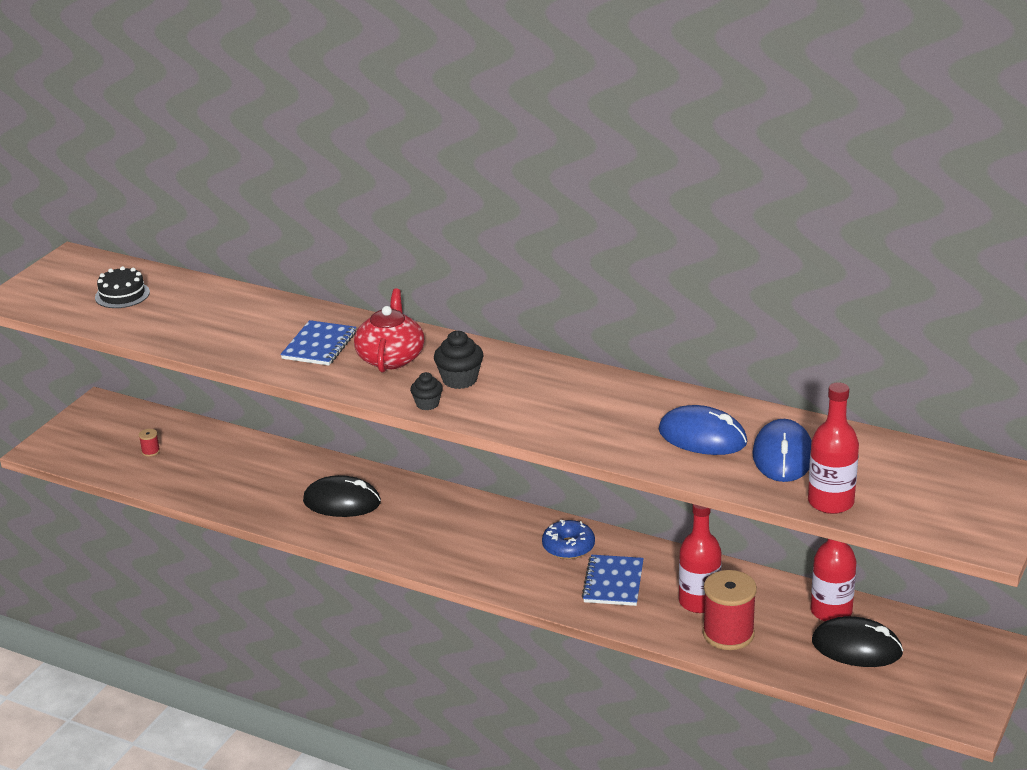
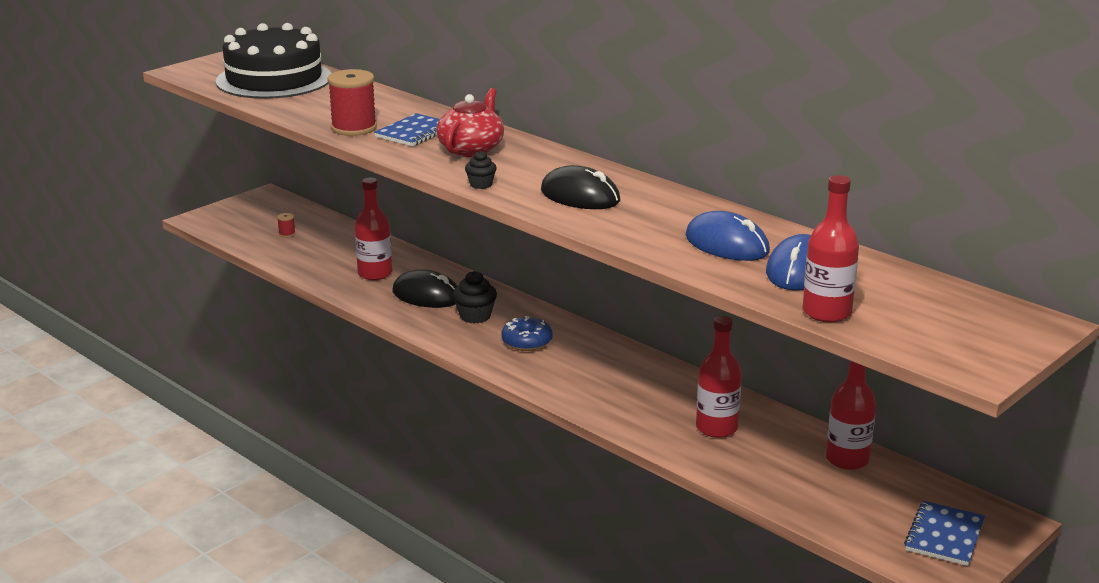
camera: 15 degrees right, 5 degrees down
black cake [95,266,150,308] -> black cake [216,23,332,99], size x2.33
black cupcake [434,331,483,389] -> black cupcake moved to [453,271,497,324]
blue donut [542,520,595,559] -> blue donut moved to [502,316,553,351]
blue notebook [582,555,644,606] -> blue notebook moved to [904,501,985,566]
red spool [703,570,757,650] -> red spool moved to [327,69,377,136]
black mouse [812,616,904,667] -> black mouse moved to [541,165,620,209]
none -> red bottle [355,178,392,280]

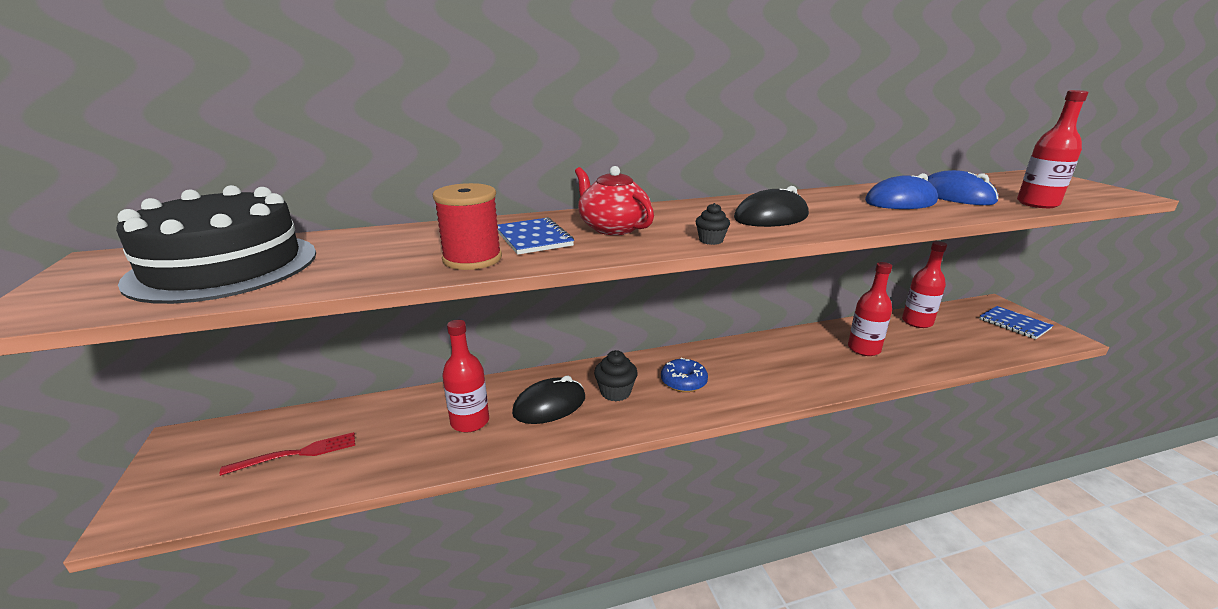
camera: 60 degrees left, 0 degrees up
red spool [277,213,296,237] -> red fork [220,432,355,476]

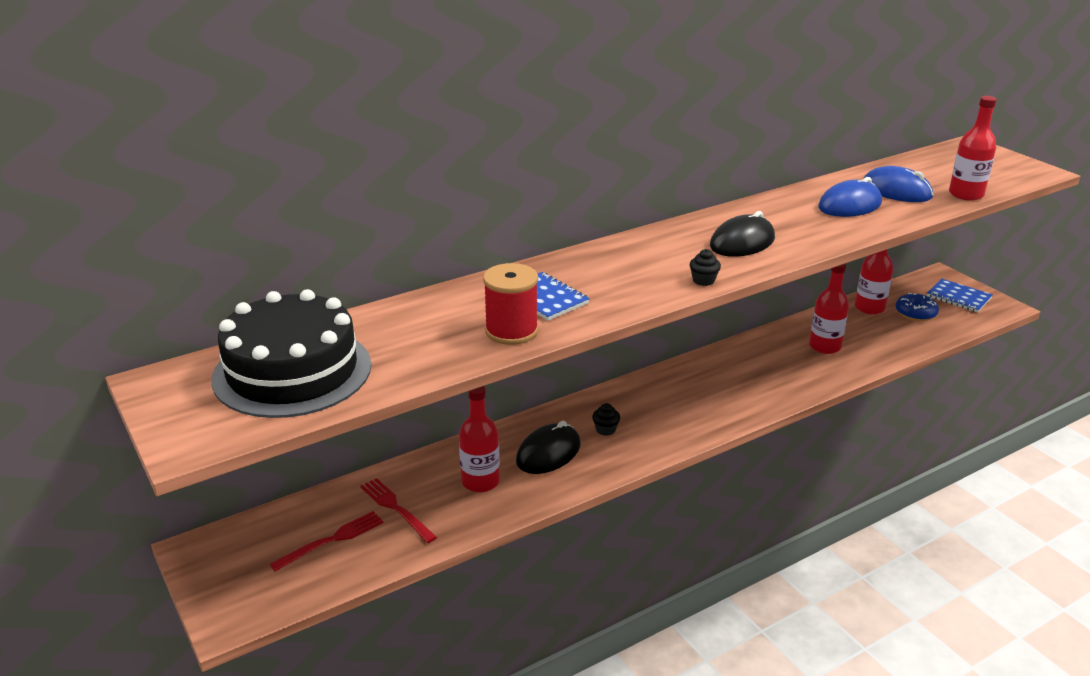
camera: 15 degrees left, 5 degrees up
red teapot [575,166,654,235] -> none
black cupcake [594,350,638,402] -> black cupcake [592,403,620,436], size x0.64
blue donut [661,358,708,392] -> blue donut moved to [896,293,939,321]
none -> red fork [360,478,437,543]

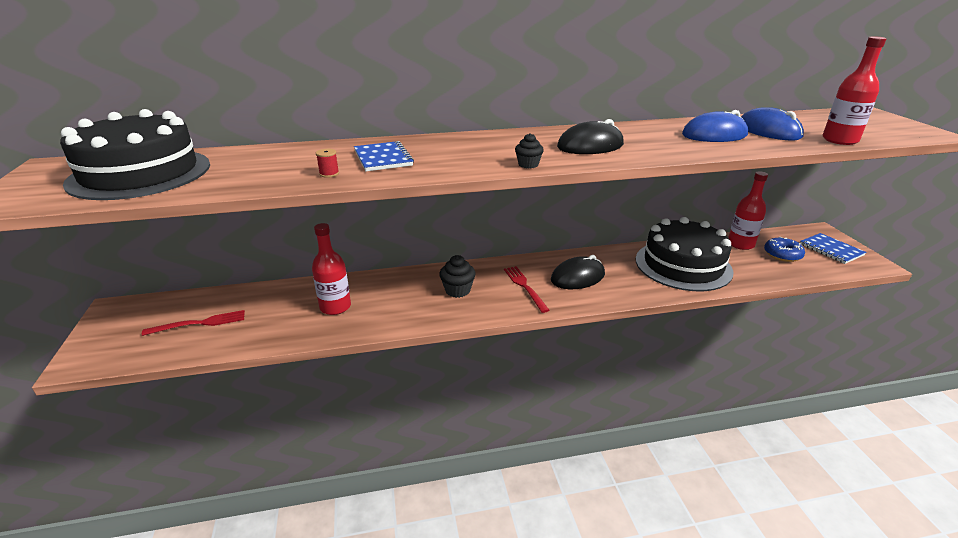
camera: 20 degrees right, 0 degrees up
red fork [360,478,437,543] -> red fork moved to [504,266,549,313]
red spool [483,263,538,345] -> red spool [316,149,339,178], size x0.42
black mouse [516,421,581,474] -> black mouse moved to [551,255,605,289]
black cupcake [592,403,620,436] -> black cupcake [439,255,476,298], size x1.56
red bottle [809,263,849,354] -> black cake [636,217,733,291]

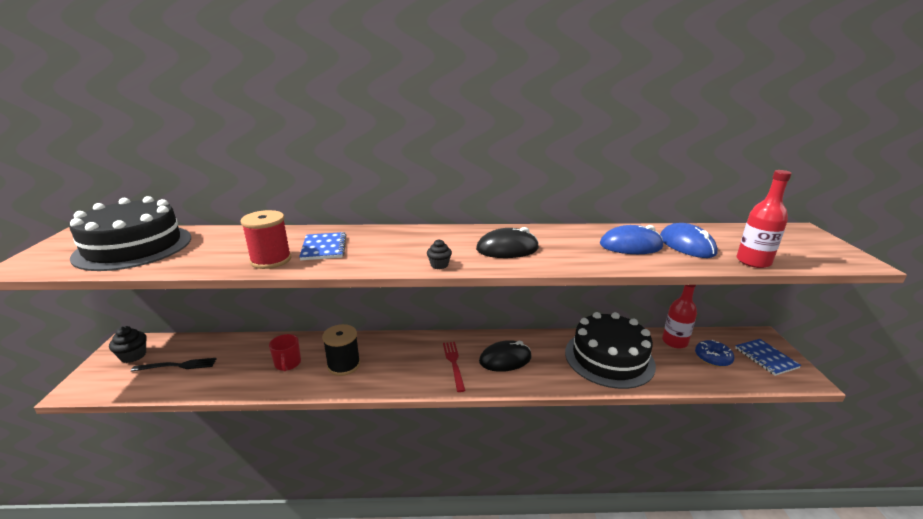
camera: 10 degrees right, 5 degrees down
red fork [142,310,245,336] -> black fork [131,358,217,372]
red bottle [312,223,351,315] -> red mug [269,334,301,372]
red spool [316,149,339,178] -> red spool [240,210,291,269], size x2.40
black cupcake [439,255,476,298] -> black cupcake moved to [109,326,147,363]
none -> black spool [322,324,360,376]

